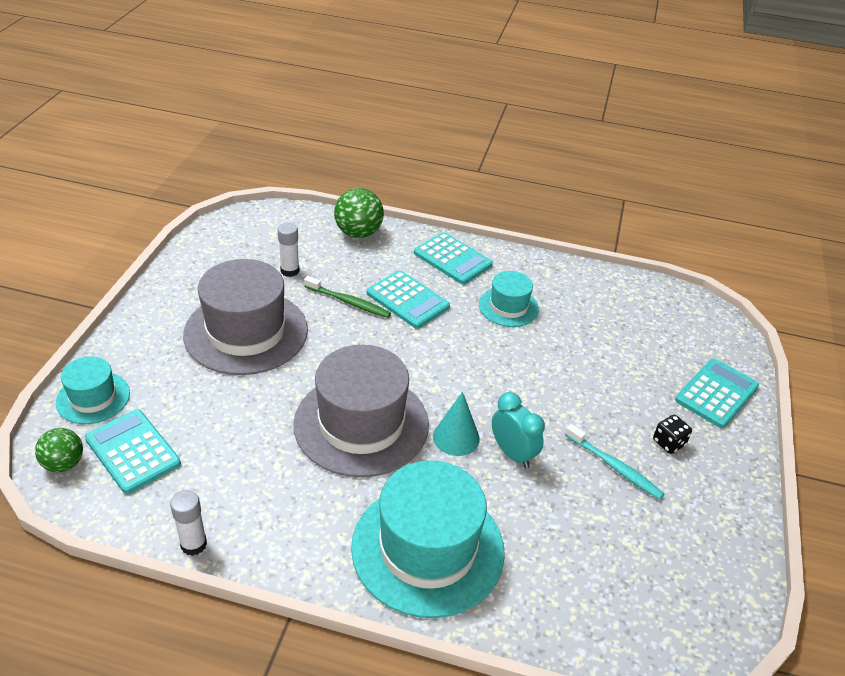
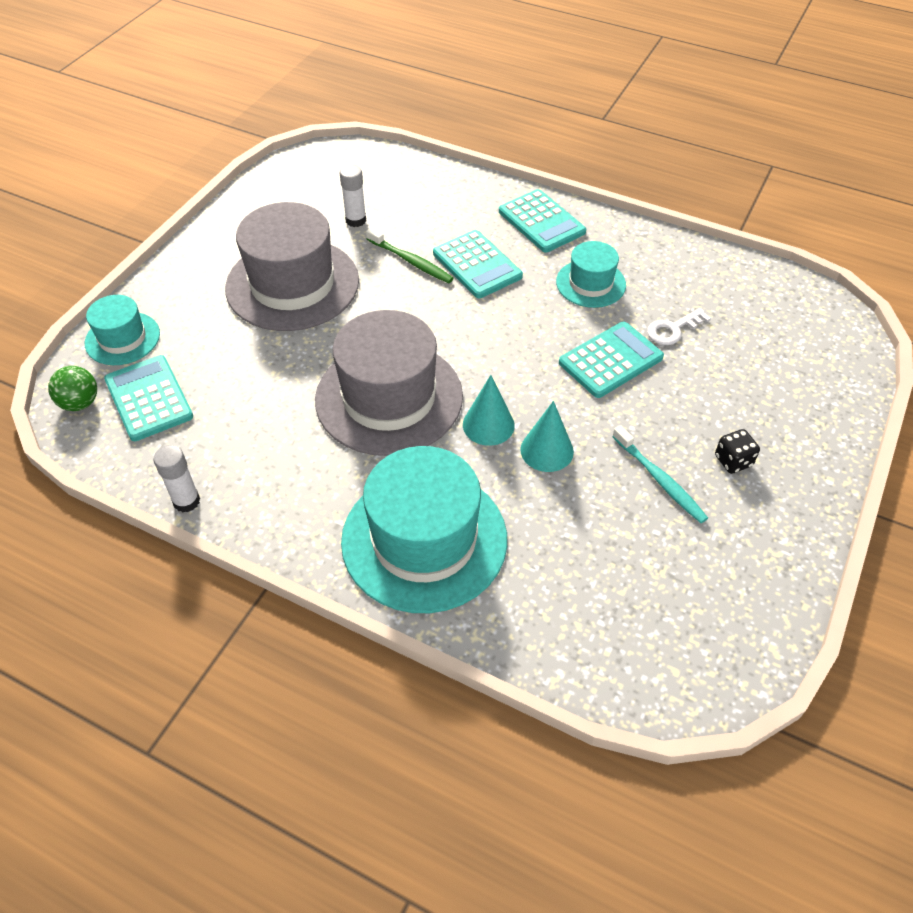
camera: 15 degrees right, 10 degrees up
green ball [334,188,384,238] -> none
turquoise clock [492,392,545,468] -> turquoise cone [520,401,574,472]
turquoise calculator [675,359,759,428] -> turquoise calculator moved to [559,322,664,398]
none -> white key [647,308,711,345]

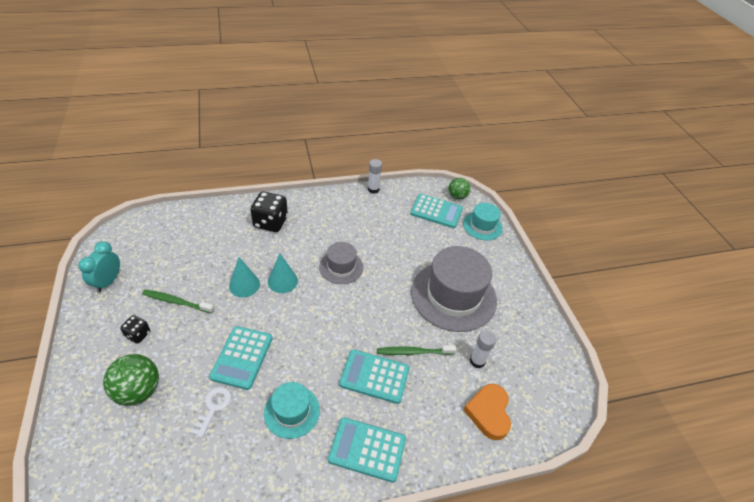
camera: 135 degrees right, 5 degrees down
grey hat [315,310,463,456] -> grey hat [319,242,363,284], size x0.53
turquoise hat [341,446,507,613] -> black dice [251,192,288,232]
turquoise toothbrush [612,425,708,523] -> green toothbrush [142,290,214,313]
none -> turquoise clock [78,241,120,293]
none -> green ball [103,354,159,406]
none -> orange heart [463,384,511,440]

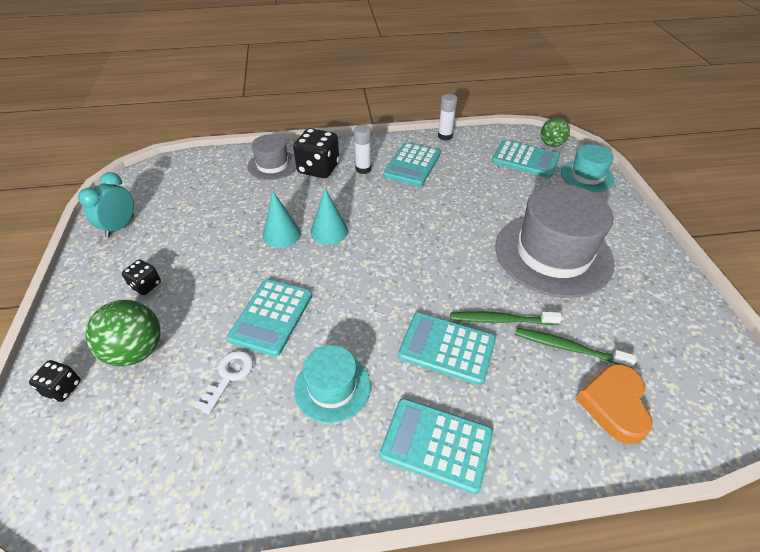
camera: 10 degrees right, 0 degrees up
green toothbrush [142,290,214,313] -> green toothbrush moved to [515,328,636,368]
grey hat [319,242,363,284] -> grey hat moved to [247,134,296,180]
white glue stick [470,330,496,368] -> white glue stick moved to [354,125,372,174]
none -> black dice [29,360,81,402]
none -> turquoise calculator [383,142,440,187]

